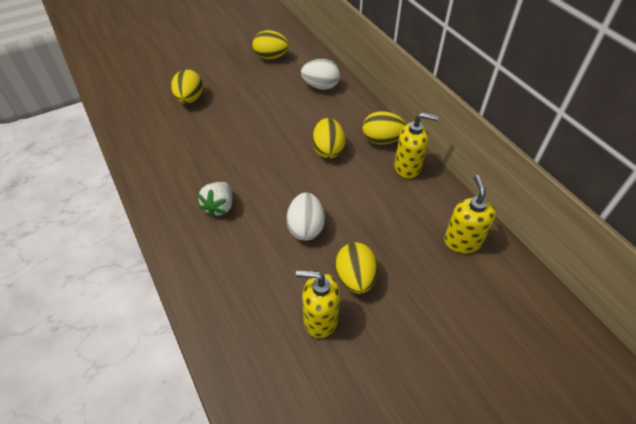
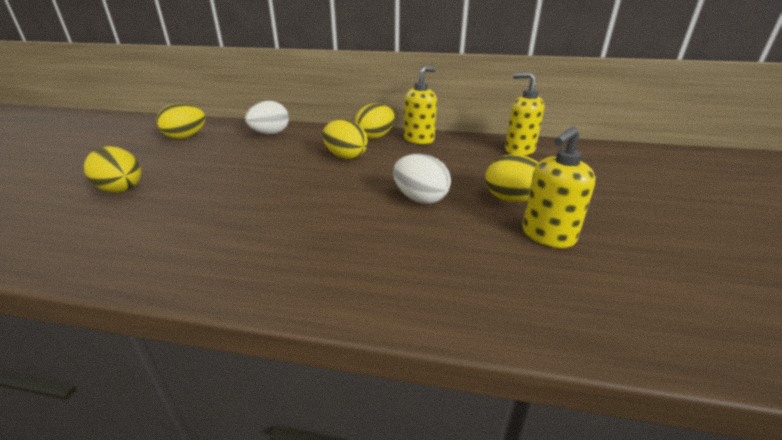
camera: 50 degrees left, 20 degrees down
white strawberry [197,182,232,218] -> none

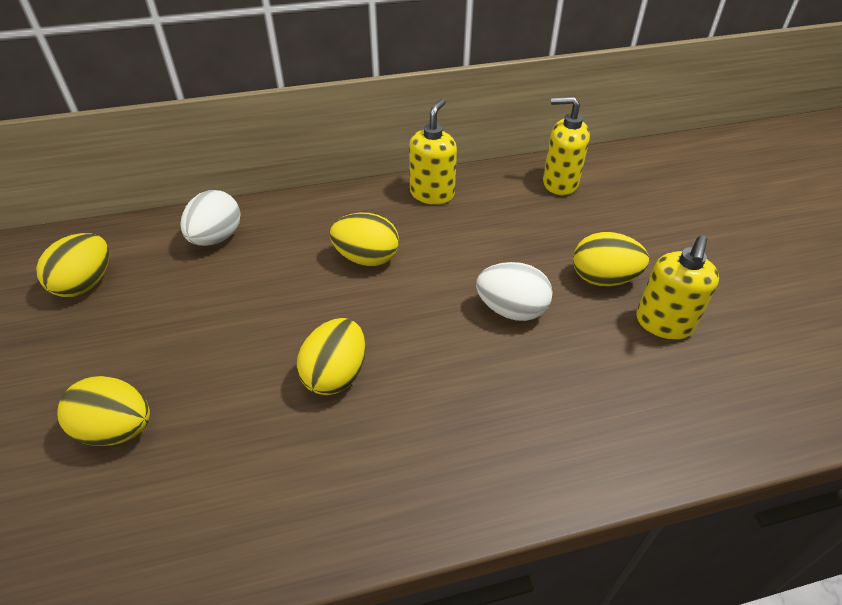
camera: 25 degrees left, 15 degrees up
yellow egg [355,103,395,139] -> yellow egg moved to [297,318,366,395]

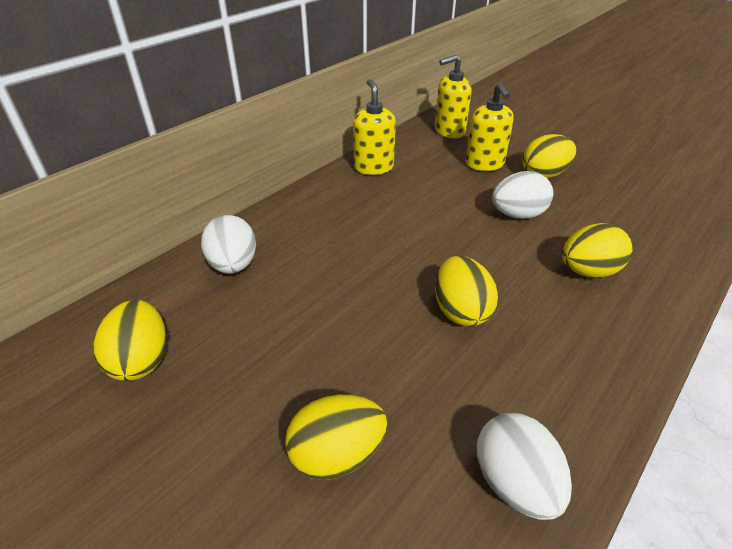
camera: 35 degrees left, 5 degrees down
yellow egg [330,213,399,266] -> yellow egg moved to [562,223,632,278]
yellow soap dispenser [636,235,719,340] -> yellow soap dispenser moved to [465,83,514,171]
none -> white egg [477,413,572,520]

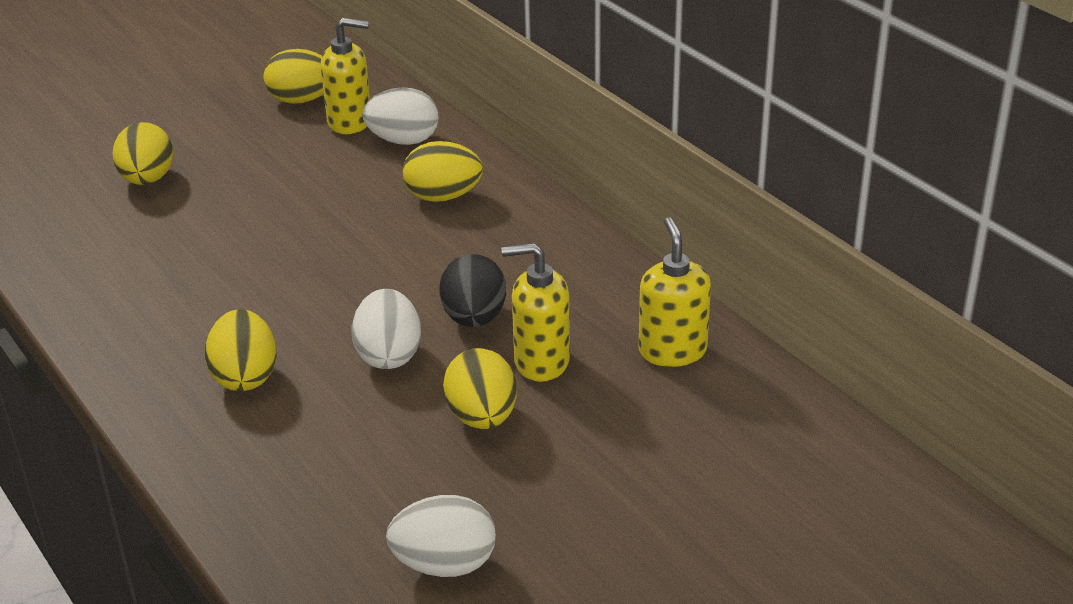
camera: 105 degrees right, 5 degrees down
yellow soap dispenser [353,79,396,175] -> yellow soap dispenser moved to [321,18,370,134]
yellow egg [435,256,498,327] -> yellow egg moved to [403,141,483,202]
white egg [477,413,572,520] -> white egg moved to [386,495,496,577]
none -> black egg [439,254,506,327]

